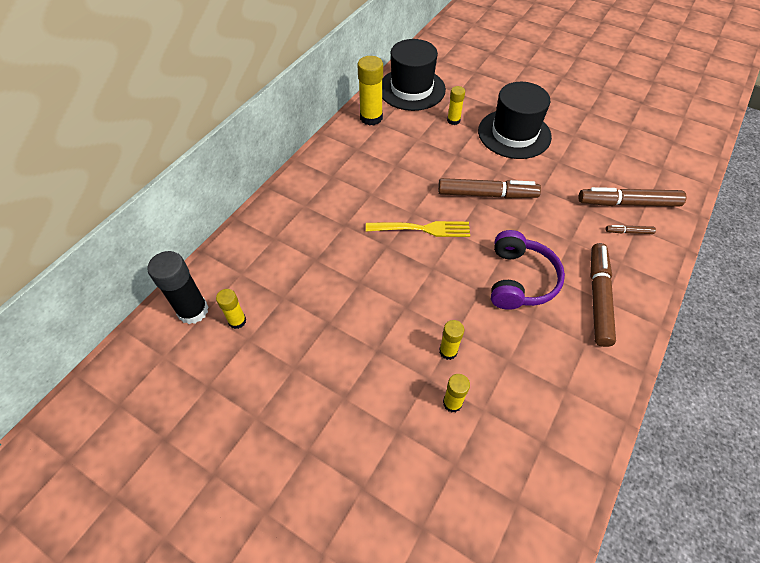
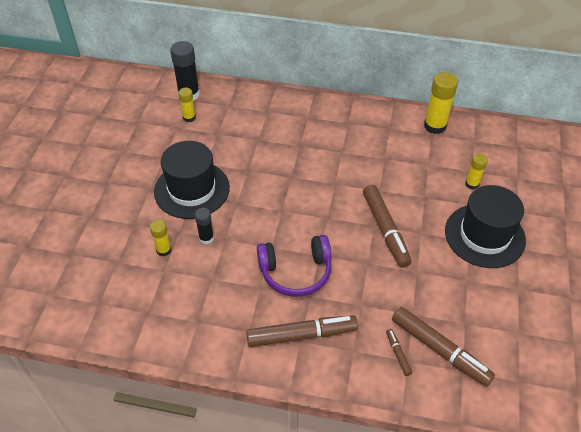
camera: 70 degrees right, 5 degrees down
yellow fork [366,221,470,237] -> none
black hat [382,39,446,111] -> black hat moved to [154,141,230,219]
yellow glue stick [439,320,464,360] -> black glue stick [195,208,214,244]
brown marker [579,187,686,207] -> brown marker turned 150 degrees clockwise [392,307,495,386]

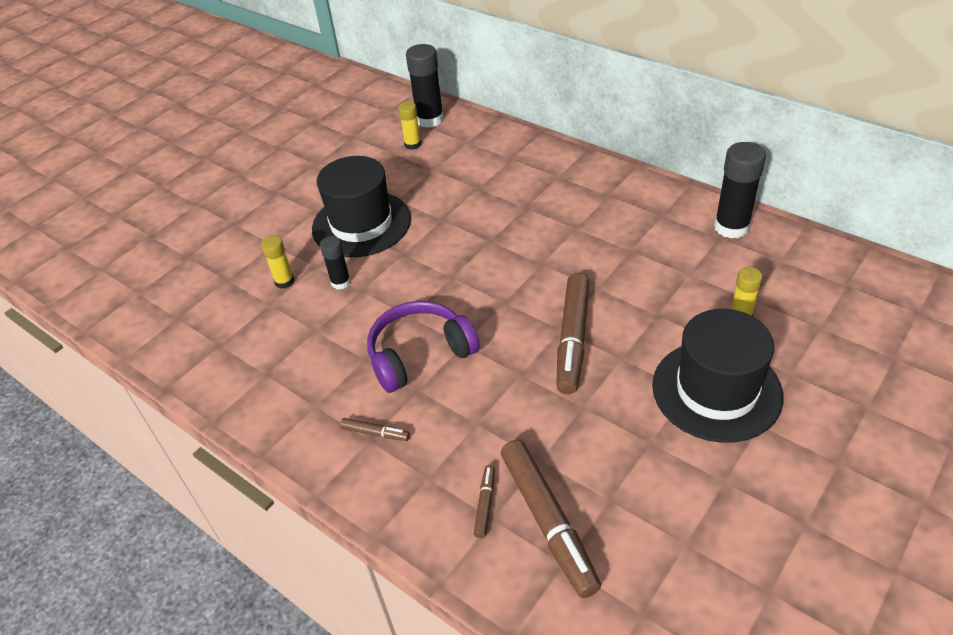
camera: 30 degrees right, 5 degrees down
brown marker [246,315,358,347] -> brown marker [340,418,410,441], size x0.45
purple headphones [257,235,331,297] -> purple headphones turned 135 degrees clockwise [367,301,480,393]
yellow glue stick [424,72,458,134] -> black glue stick [714,142,766,239]

